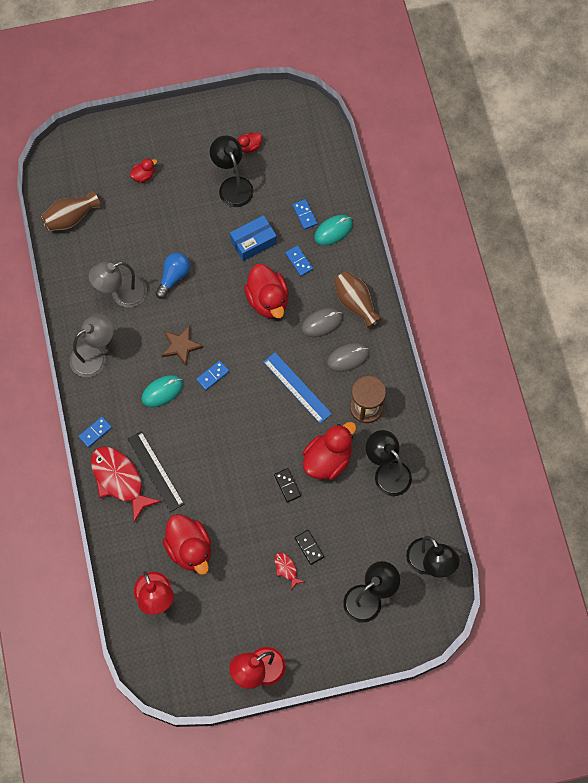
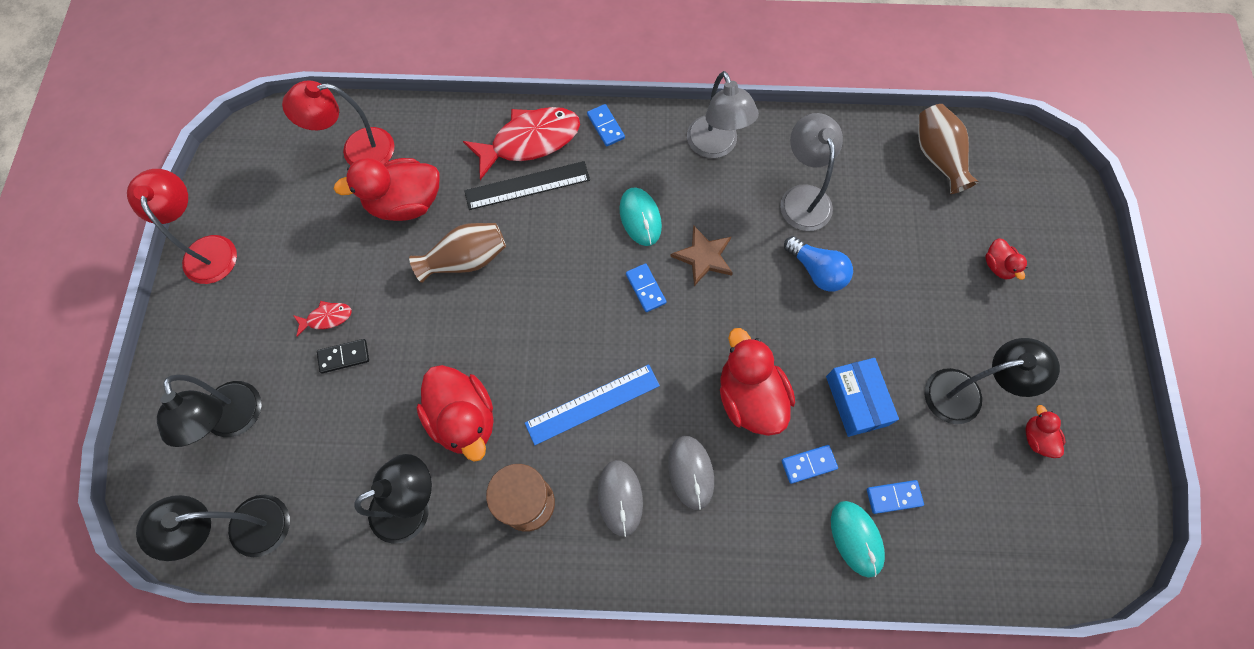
camera: 105 degrees right, 0 degrees up
red duck [244,264,289,318] -> red duck turned 75 degrees clockwise [720,328,795,436]
black domino [274,468,301,502] -> none
brown vase [334,271,382,329] -> brown vase moved to [409,223,506,283]

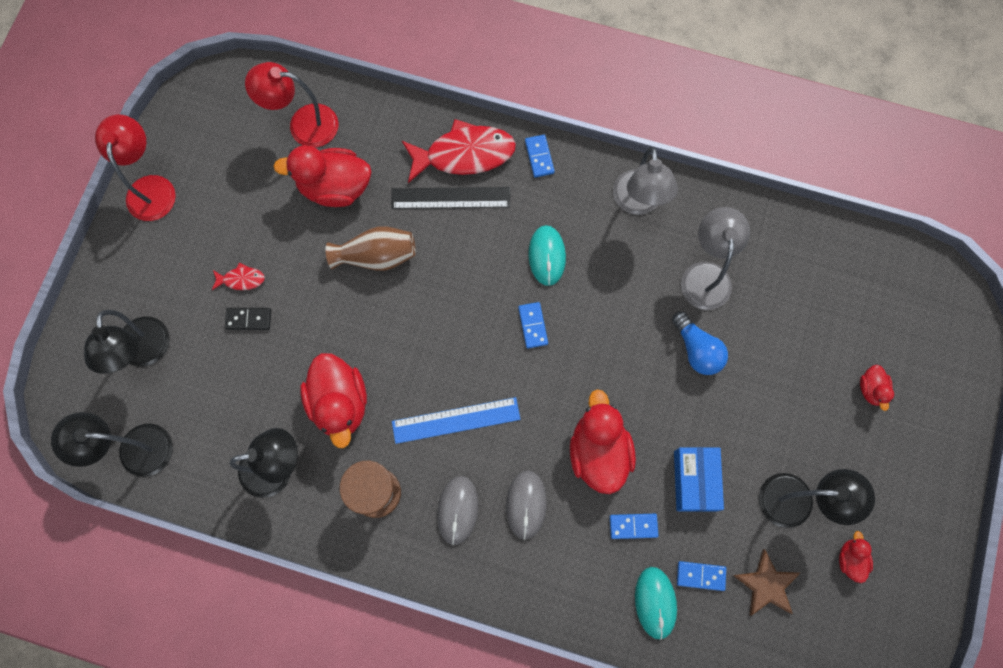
camera: 15 degrees right, 5 degrees up
brown star [670,226,733,286] -> brown star moved to [733,549,800,616]
brown vase [918,104,979,194] -> none

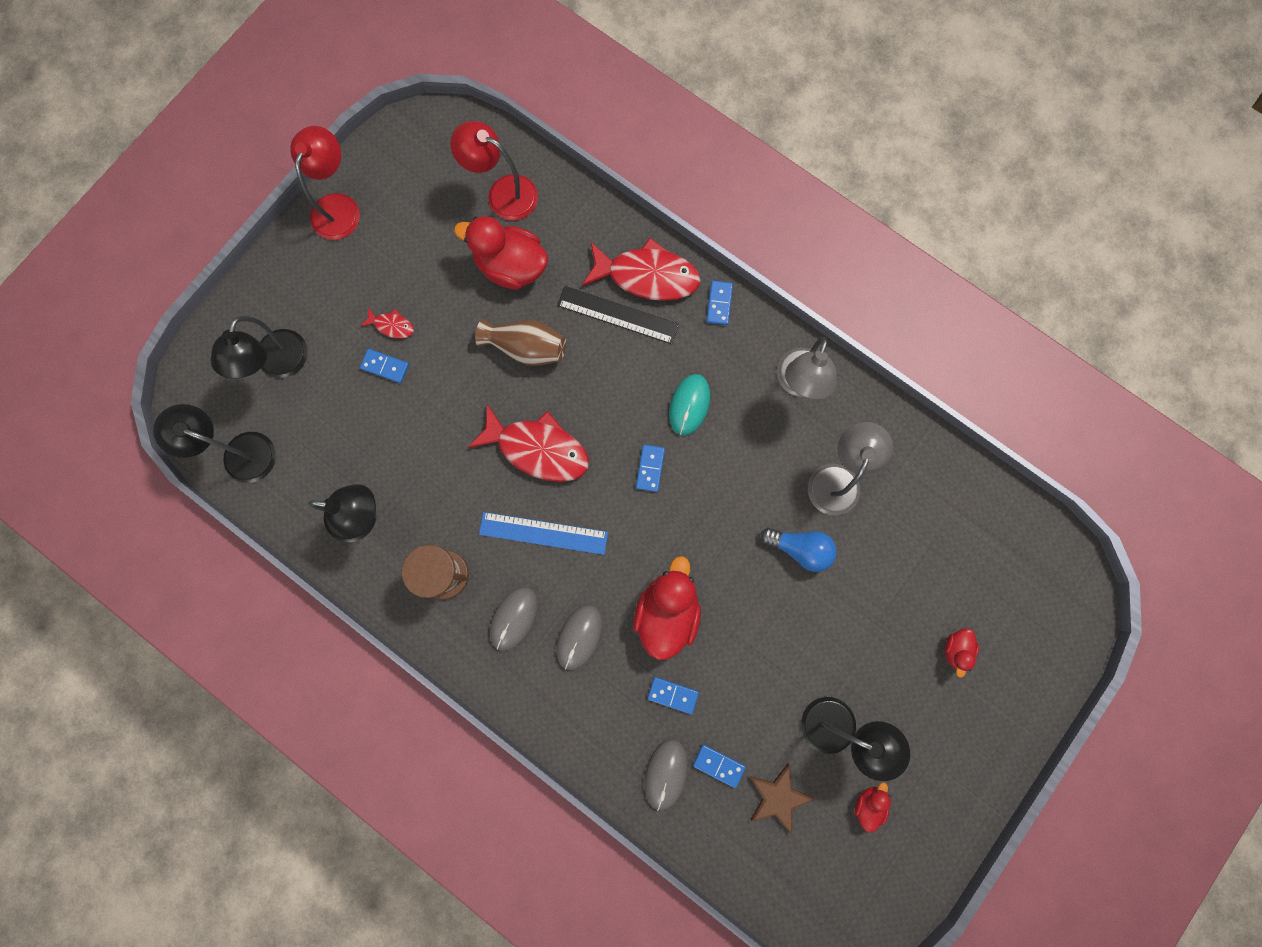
camera: 20 degrees right, 5 degrees up
black domino [225,308,271,330] -> blue domino [360,349,409,383]
red duck [300,353,367,448] -> none
turquoise mouse [635,567,677,640] -> grey mouse [645,739,688,811]
blue light bulb [672,312,728,375] -> blue light bulb turned 60 degrees counterclockwise [760,528,837,572]
blue box [674,447,724,512] -> none
none -> red fish [468,404,589,482]

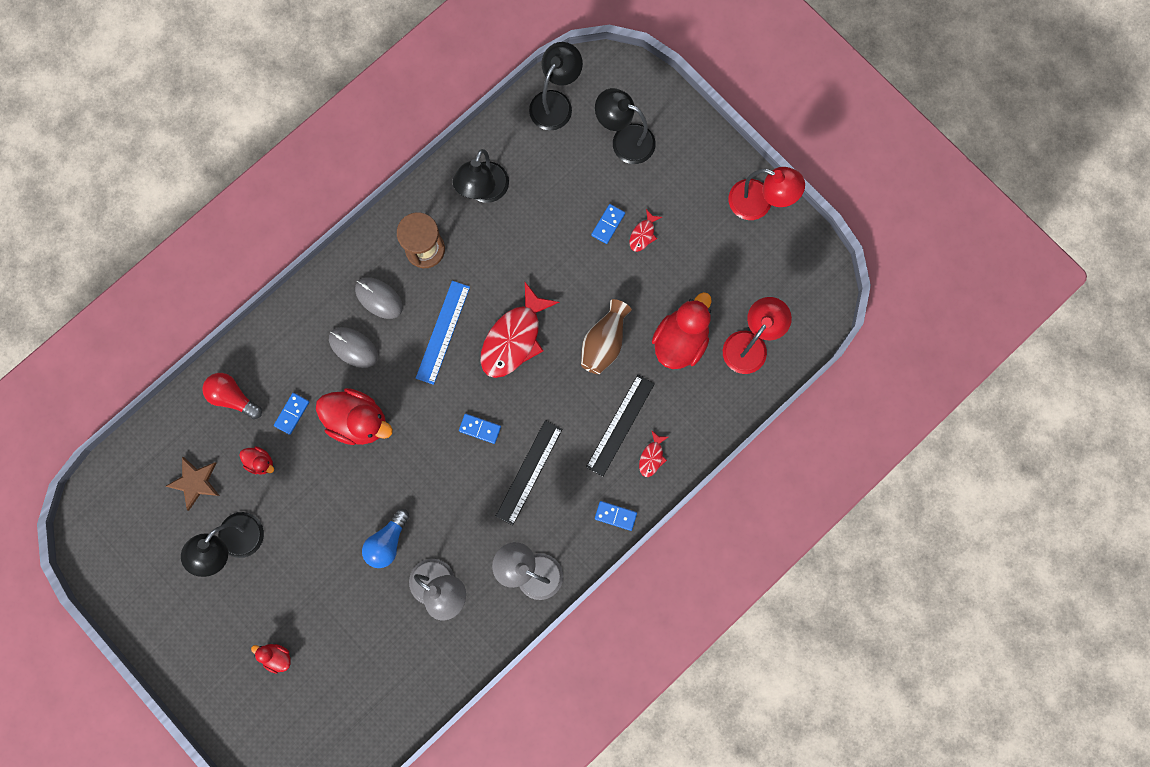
camera: 100 degrees right, 0 degrees up
red fish [582,238,700,301] -> red fish [639,430,668,477], size x0.45
grey mouse [645,739,688,811] -> red light bulb [202,373,262,419]
turquoise mouse [669,374,710,435] -> black ruler [496,420,562,525]
blue domino [693,744,746,788] -> none
red duck [855,782,891,832] -> red duck moved to [239,446,274,475]

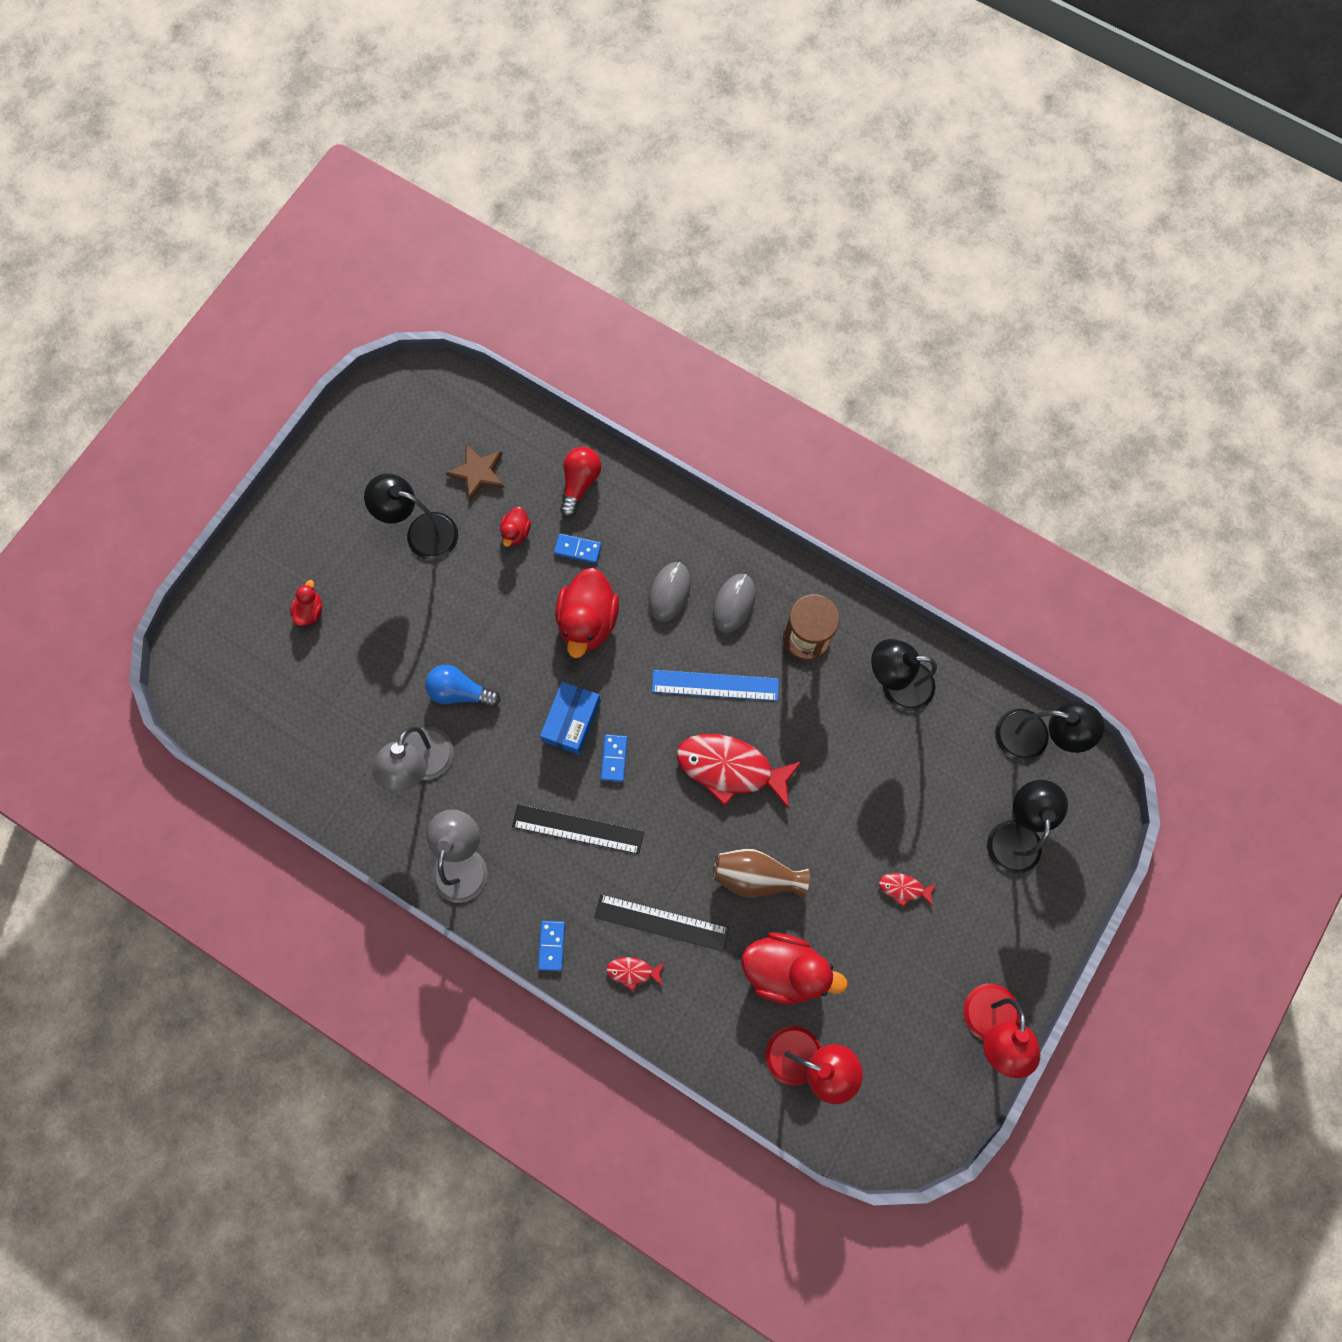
camera: 75 degrees right, 5 degrees down
blue domino [591,204,625,244] -> none
none -> blue box [540,681,601,755]

